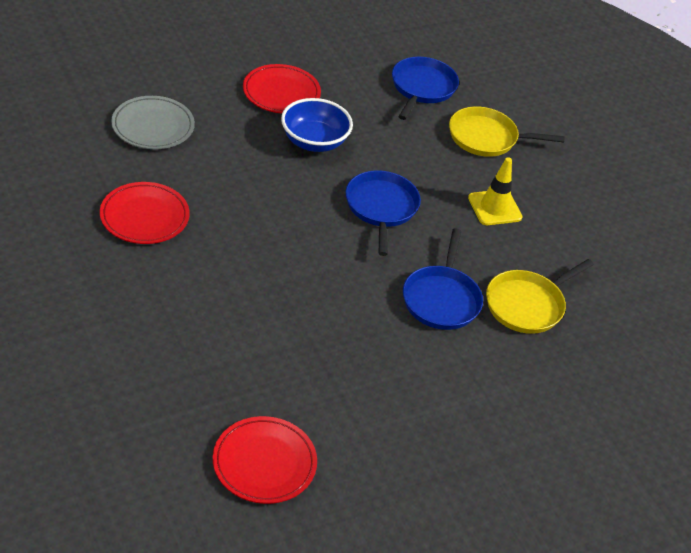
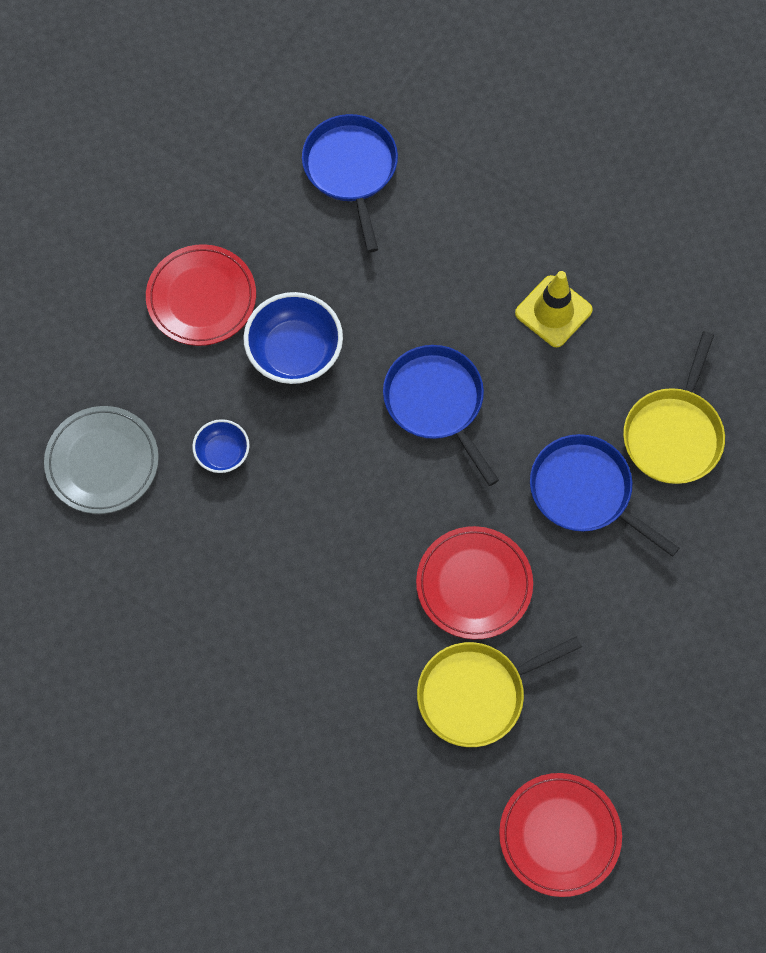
camera: 25 degrees left, 25 degrees up
red plate [100,182,190,244] -> red plate moved to [416,526,533,640]
blue pan [403,228,483,330] -> blue pan turned 150 degrees clockwise [530,434,679,557]
yellow pan [449,107,564,157] -> yellow pan moved to [417,637,582,747]
none -> blue bowl [192,419,250,473]

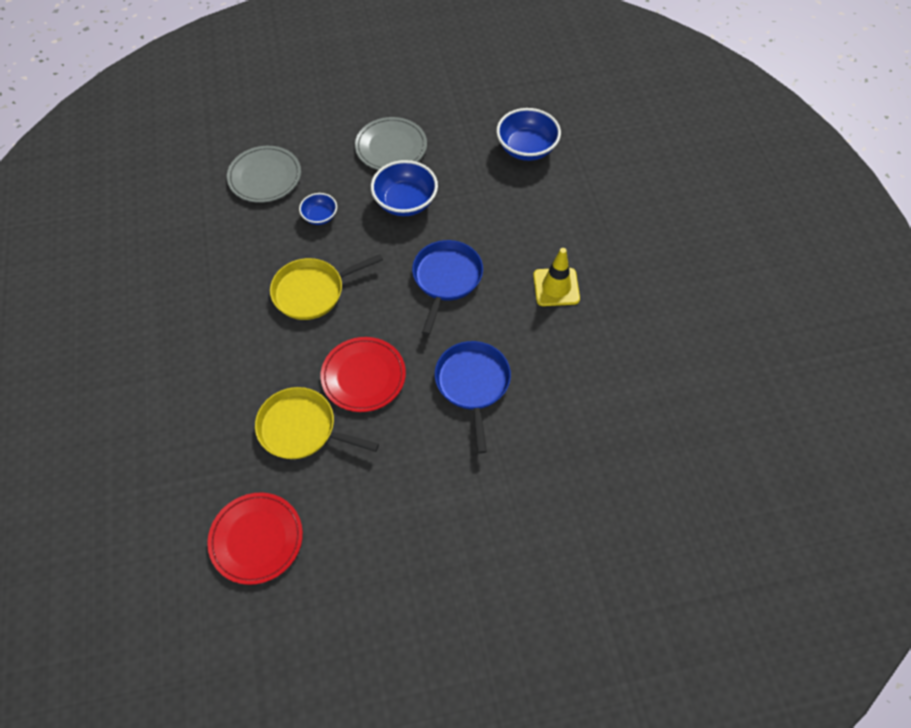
camera: 45 degrees right, 10 degrees down
red plate [146,244,256,346] -> grey plate [355,117,427,170]
blue pan [302,114,398,252] -> blue bowl [496,108,561,161]
yellow pan [623,331,725,484] -> yellow pan moved to [270,254,383,320]

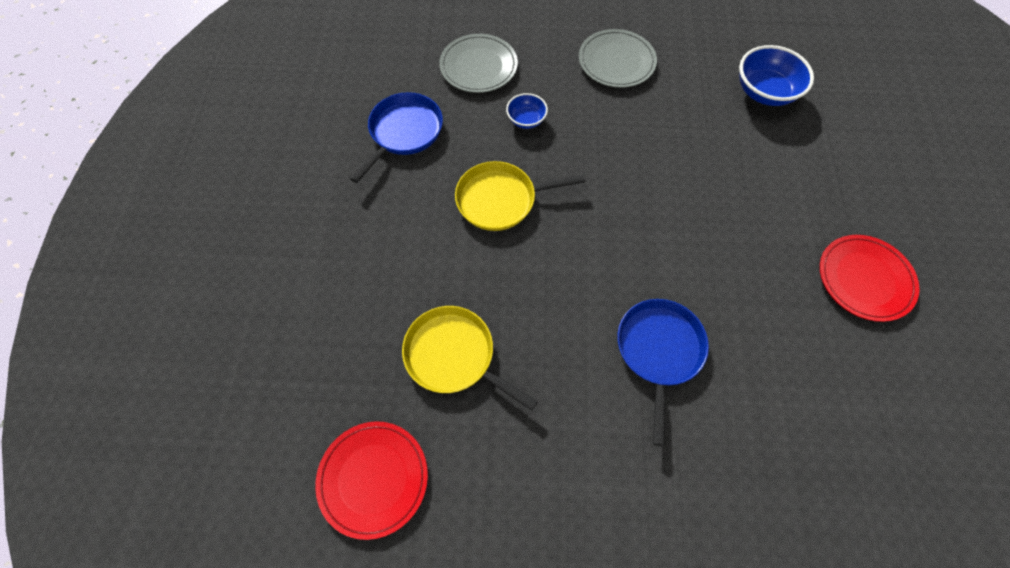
camera: 15 degrees right, 5 degrees up
red plate [320,337,406,412] -> red plate moved to [820,235,920,322]
blue bowl [371,160,438,216] -> none
blue pan [412,240,483,335] -> blue pan moved to [350,92,443,183]
yellow traffic cone [533,248,580,306] -> none

